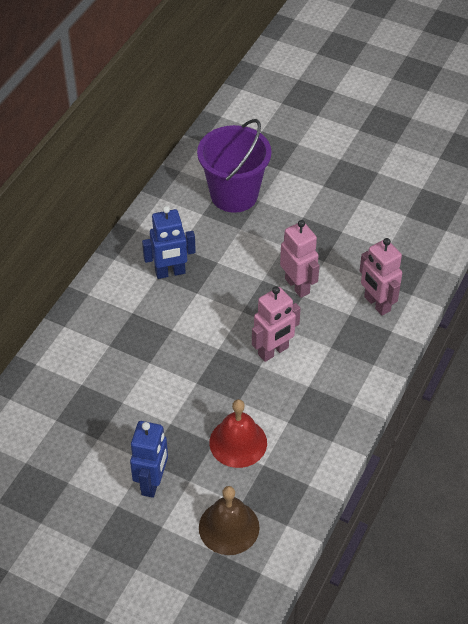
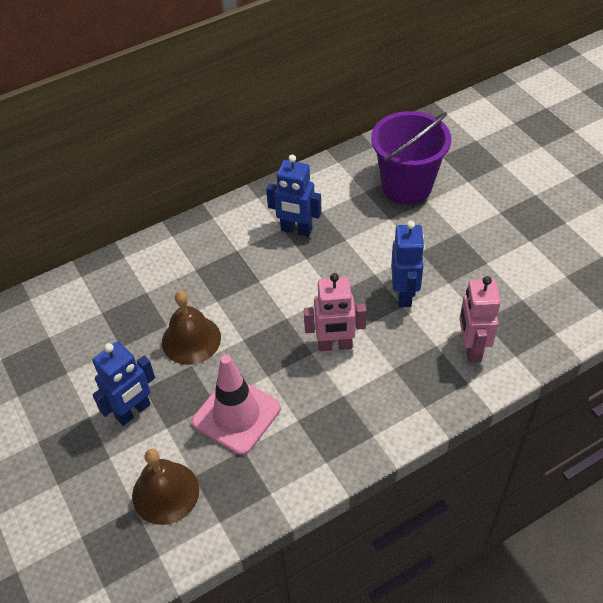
camera: 35 degrees right, 0 degrees up
red bell [209,399,267,468] -> pink traffic cone [192,355,281,455]
pink robot [280,220,320,298] -> blue robot [391,221,425,307]
none -> brown bell [162,291,221,365]

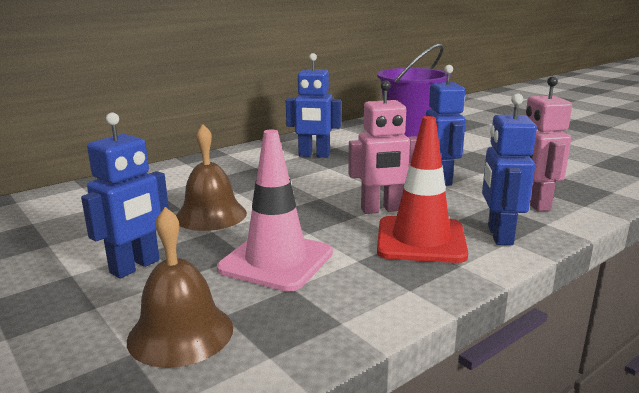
camera: 10 degrees left, 30 degrees down
none -> red traffic cone [377,116,468,263]
none -> blue robot [482,93,537,245]

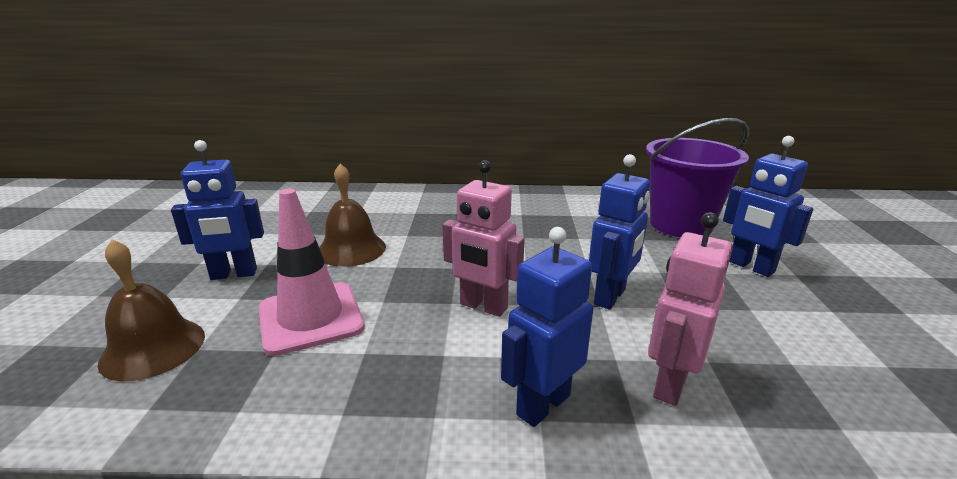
camera: 40 degrees right, 5 degrees up
blue robot [286,53,341,158] -> blue robot moved to [723,136,813,277]
red traffic cone [377,116,468,263] -> none

